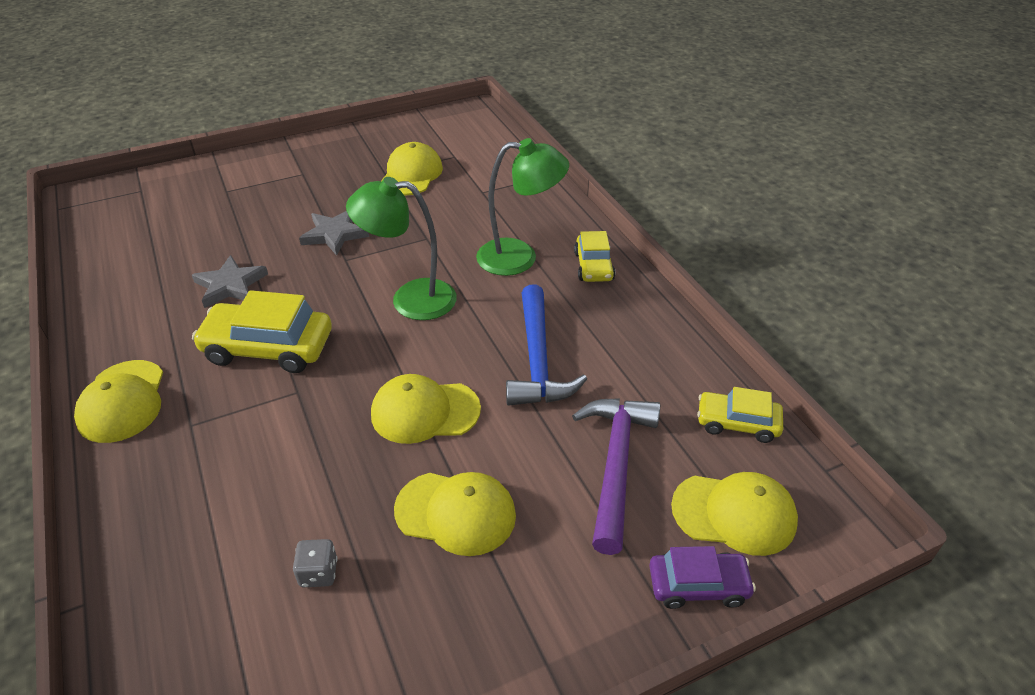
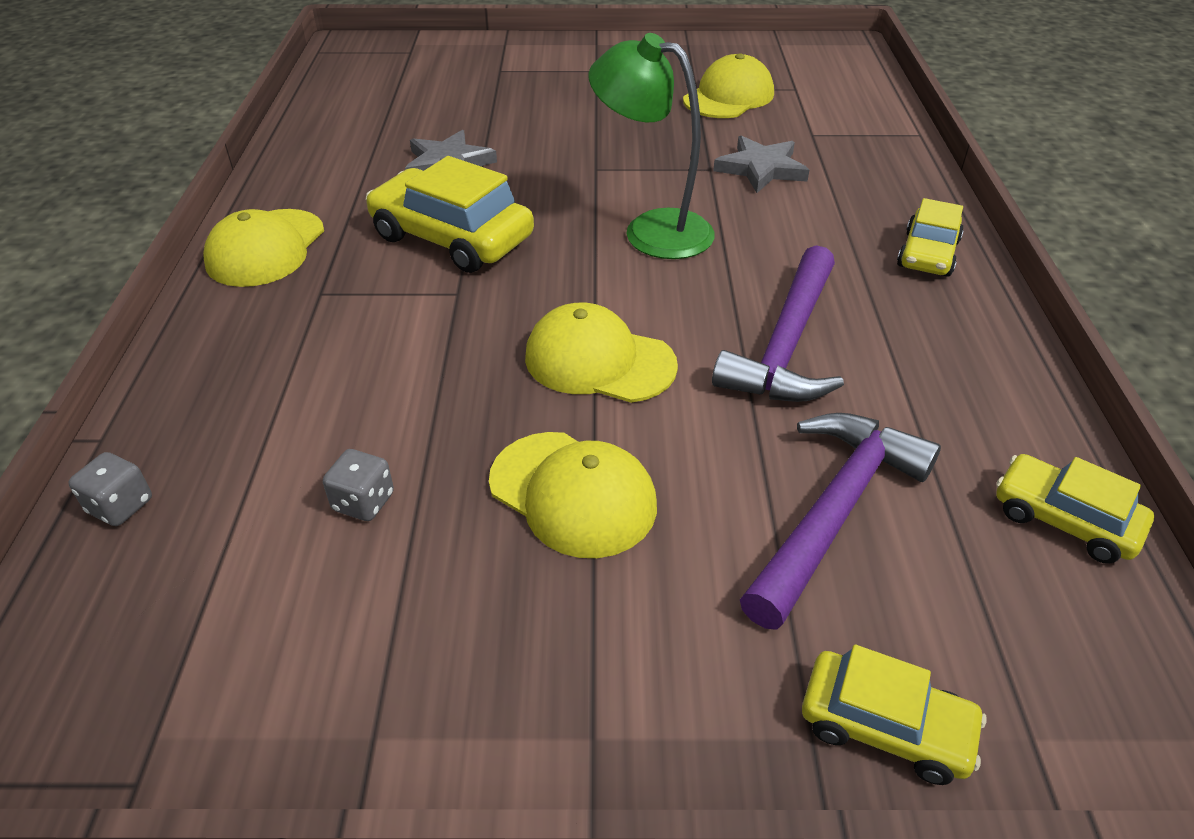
camera: 25 degrees right, 0 degrees up
grey star [299,211,369,256] -> grey star moved to [713,136,809,193]
green lamp [476,138,569,276] -> none
blue hammer [506,285,587,406] -> purple hammer [712,245,844,402]
purple car [649,546,756,609] -> yellow car [802,644,987,785]
yellow cap [671,472,798,556] -> none
none -> grey dice [68,452,152,526]

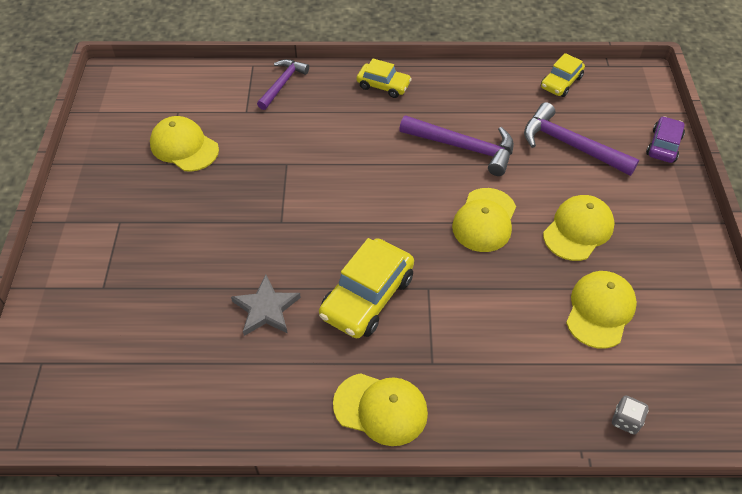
camera: 90 degrees left, 10 degrees up
grey dice [323,449,394,521] -> yellow cap [566,271,637,349]
green lamp [589,33,715,259] -> none
grey star [713,136,809,193] -> none
yellow car [802,644,987,785] -> purple car [646,116,685,163]
none -> purple hammer [257,59,309,110]

